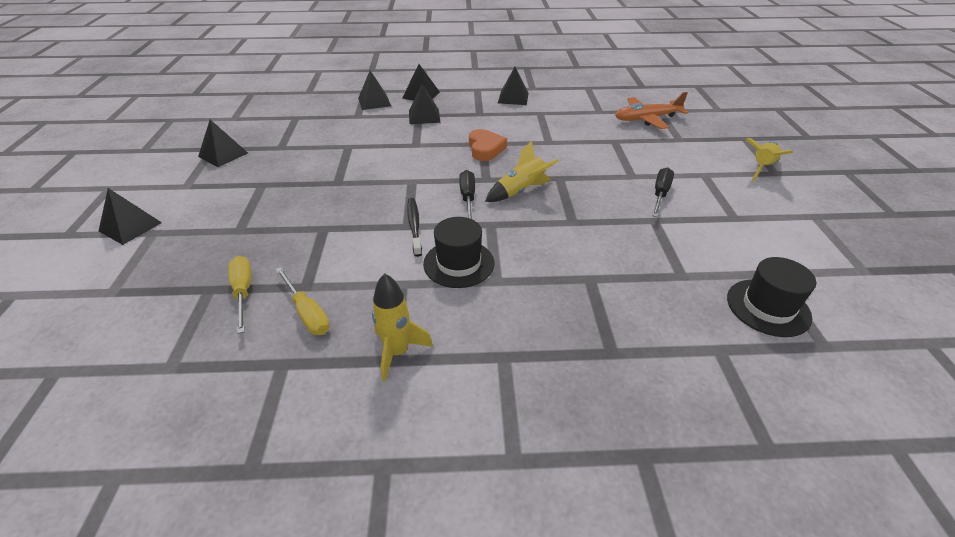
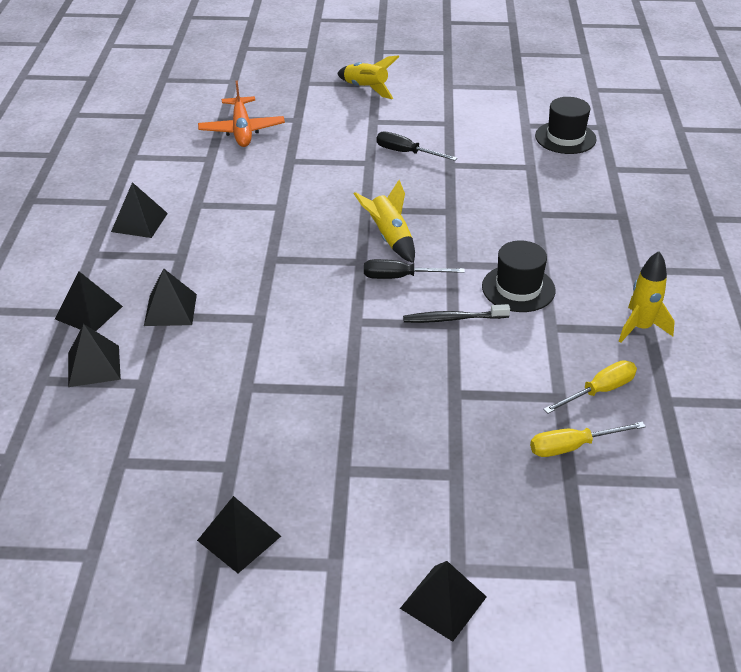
camera: 85 degrees left, 0 degrees up
orange heart [469,129,507,161] -> none

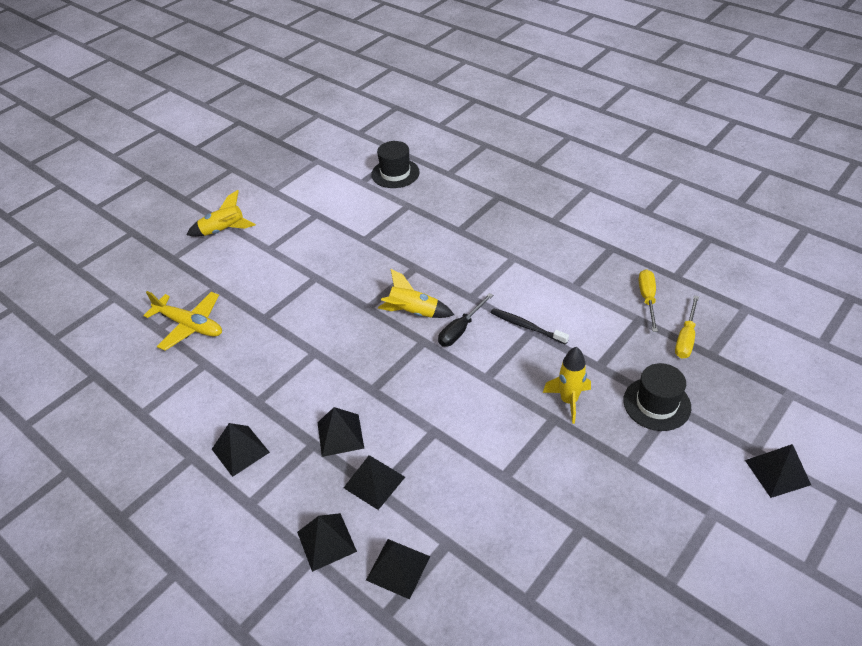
camera: 50 degrees left, 5 degrees up
black pyramid [197,496,281,573] -> black pyramid moved to [317,407,364,457]
orange plane [198,81,285,147] -> yellow plane [143,291,222,351]
black screwdriver [376,131,457,161] -> none
black toothbrush [403,304,510,323] -> black toothbrush turned 90 degrees clockwise [491,308,569,345]
black hat [482,240,555,312] -> black hat moved to [623,363,691,431]
yellow rocket [619,251,675,343] -> yellow rocket moved to [543,347,591,424]

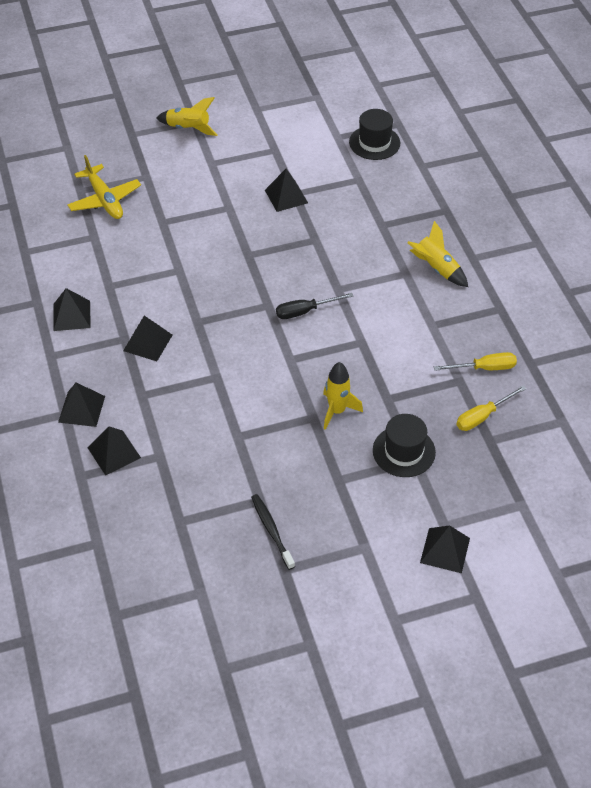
camera: 30 degrees right, 5 degrees up
black pyramid [344,455,405,510] -> black pyramid moved to [265,169,308,212]
yellow rocket [378,269,454,318] -> yellow rocket moved to [407,221,468,287]
black toothbrush [491,308,569,345] -> black toothbrush moved to [251,494,295,570]
yellow screwdriver [639,269,658,332] -> yellow screwdriver turned 45 degrees clockwise [434,352,517,371]

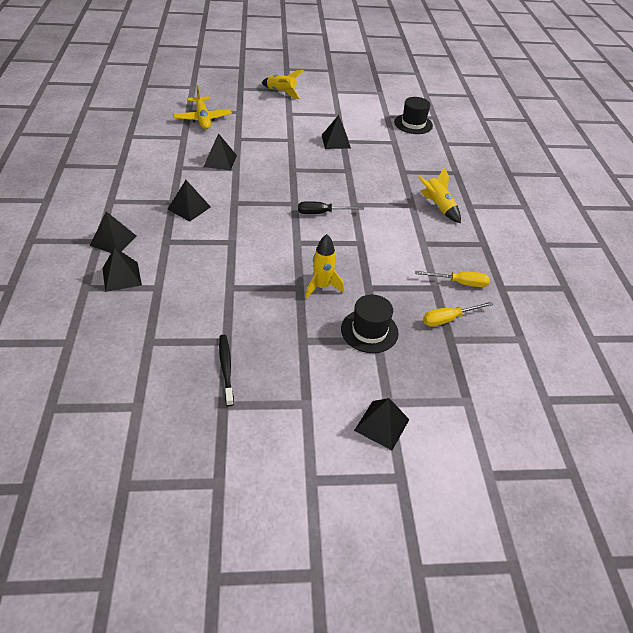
camera: 10 degrees right, 5 degrees down
black pyramid [53,288,91,331] -> black pyramid moved to [203,133,237,170]

